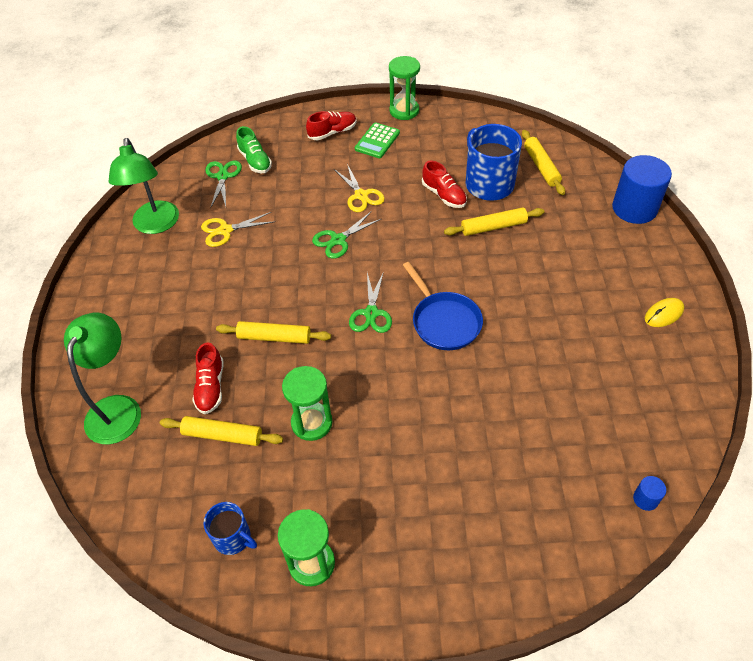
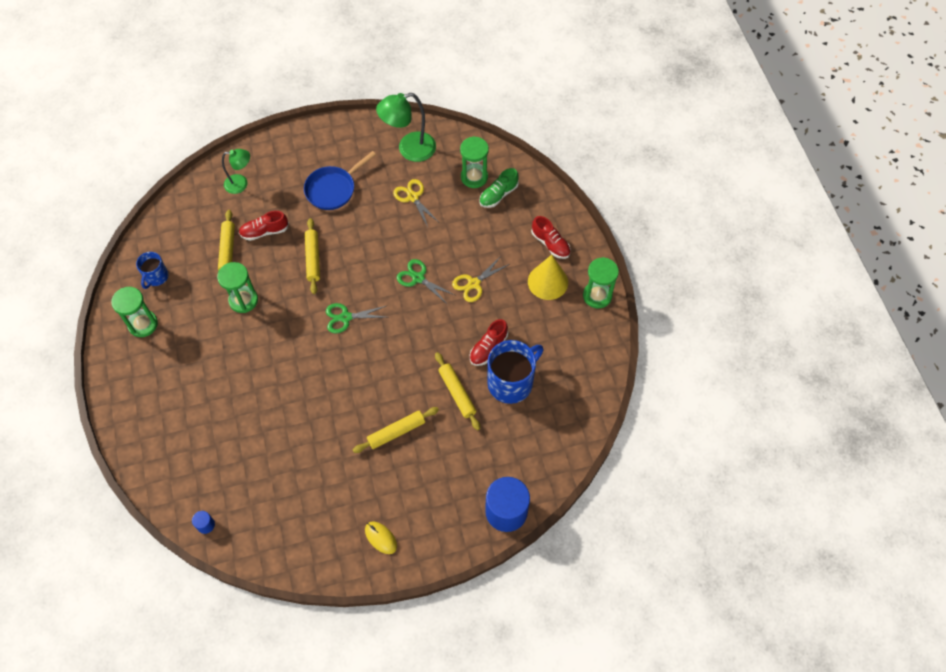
camera: 75 degrees right, 10 degrees up
green lamp [64,313,141,444] -> green lamp [222,149,250,194], size x0.62
green scissors [205,160,242,209] -> green hourglass [460,136,489,188]
green calculator [355,122,400,158] -> yellow cone [528,255,568,300]
blue pan [403,262,483,350] -> blue pan moved to [304,151,376,210]
yellow rolling pin [522,130,565,195] -> yellow rolling pin moved to [353,407,439,453]

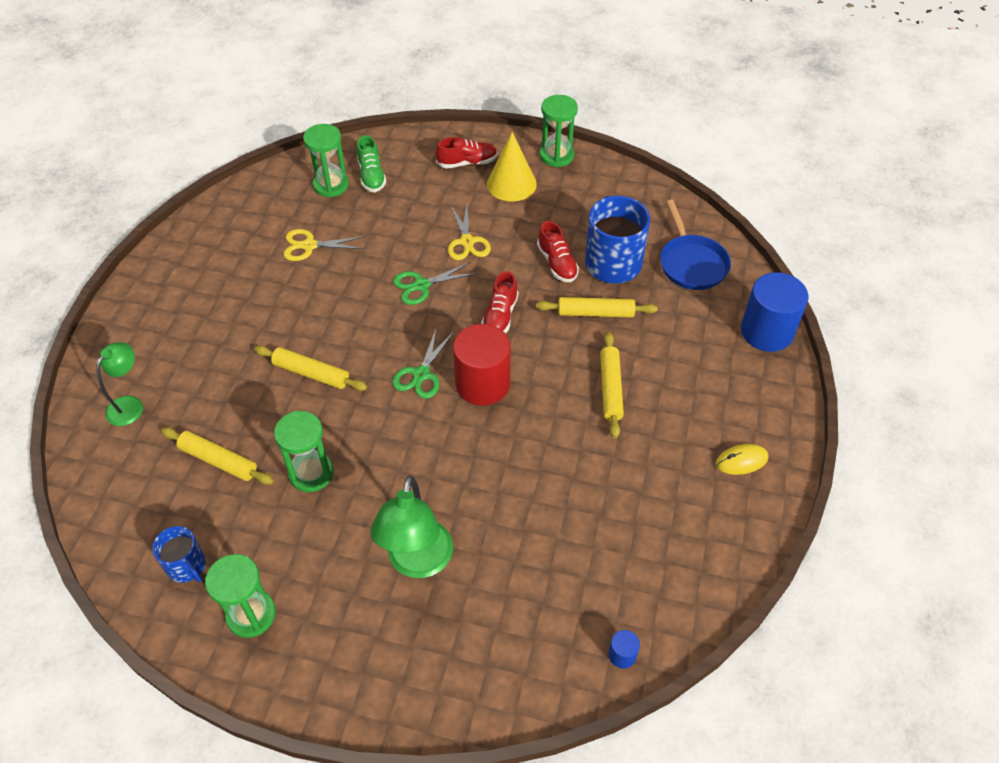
camera: 60 degrees left, 10 degrees down
red shoe [239,211,289,241] -> red shoe moved to [481,271,519,333]
blue pan [304,151,376,210] -> blue pan moved to [660,200,731,290]
green lamp [376,93,436,162] -> green lamp moved to [371,475,453,578]
none -> red cylinder [453,324,511,405]

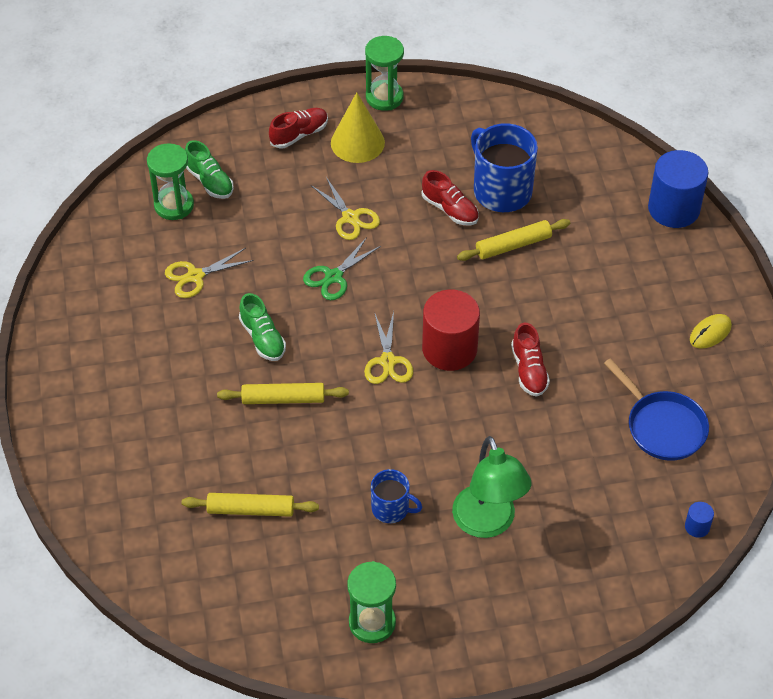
camera: 25 degrees left, 0 degrees up
green lamp [96,342,143,426] -> none
blue mug [152,526,205,583] -> blue mug moved to [371,469,422,523]
green hourglass [274,411,333,492] -> none
green scissors [392,327,454,399] -> yellow scissors [364,312,413,384]
red shoe [481,271,519,333] -> red shoe moved to [511,323,550,397]
yellow rolling pin [600,332,624,438] -> none
blue pan [660,200,731,290] -> blue pan moved to [604,358,709,461]
none -> green shoe [239,293,286,361]

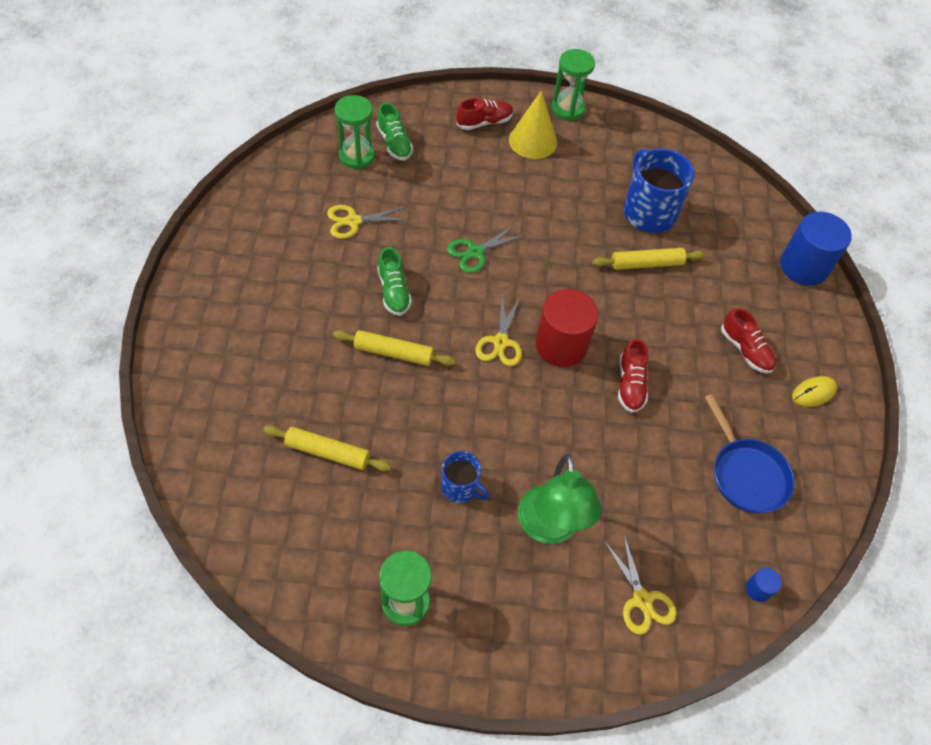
camera: 10 degrees right, 5 degrees up
yellow scissors [311,177,380,240] -> yellow scissors moved to [604,536,677,635]
red shoe [421,170,479,225] -> red shoe moved to [721,308,776,373]

